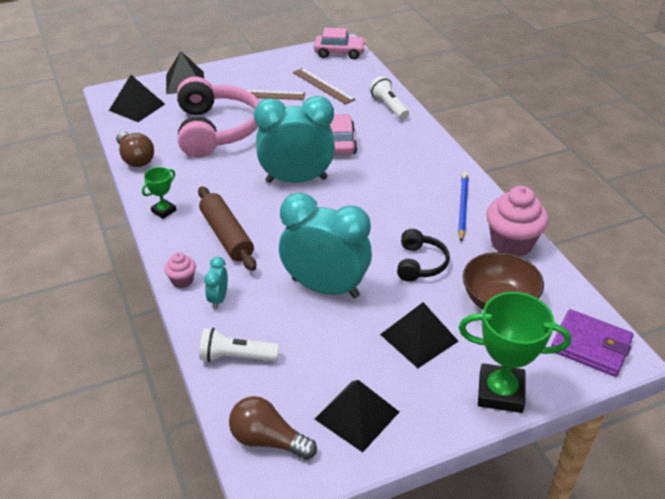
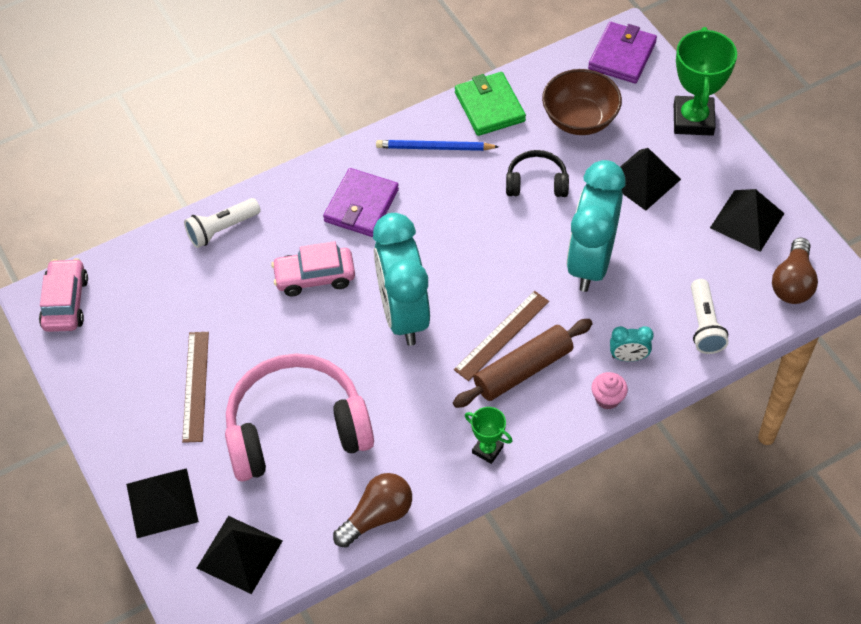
camera: 95 degrees left, 15 degrees up
brown ruler [293,68,355,105] -> brown ruler moved to [454,291,549,381]
pink cupcake [486,186,549,256] -> green wallet [455,72,526,136]
none -> purple wallet [323,168,399,237]

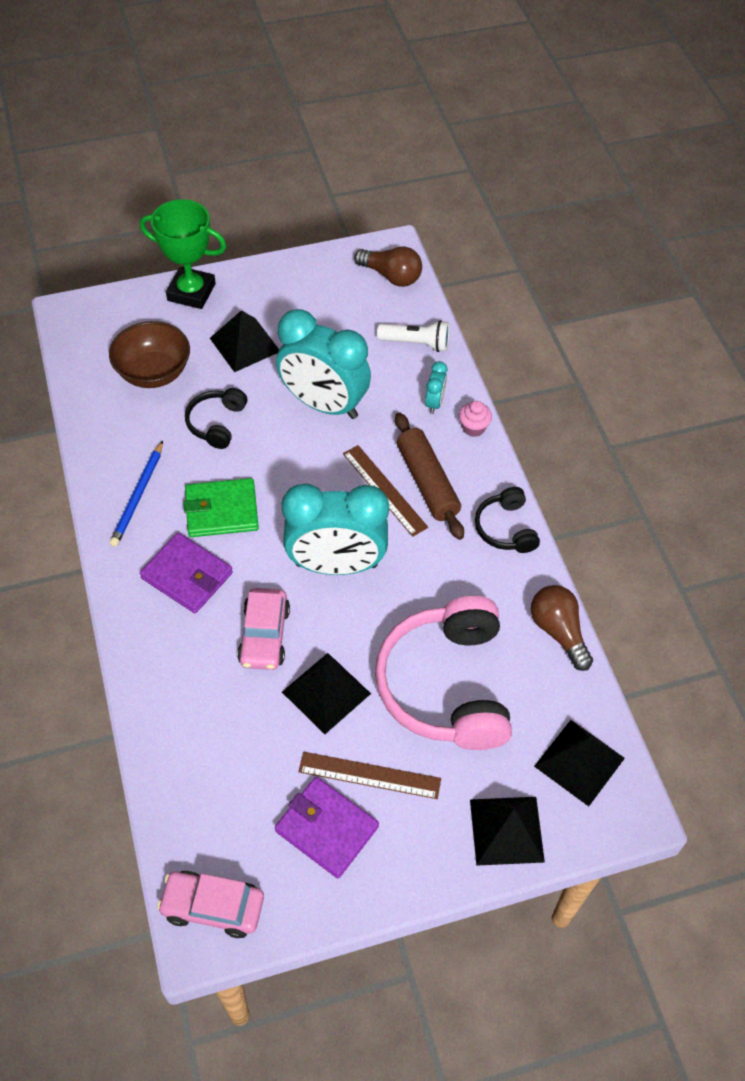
camera: 80 degrees left, 0 degrees up
white flashlight [184,198,261,248] -> none
green wallet [455,72,526,136] -> green wallet moved to [184,478,259,537]
green trophy [465,407,512,464] -> black headphones [475,487,540,553]
purple wallet [588,22,657,84] -> purple wallet moved to [275,777,379,878]
black pyramid [710,189,785,252] -> black pyramid moved to [282,653,371,734]

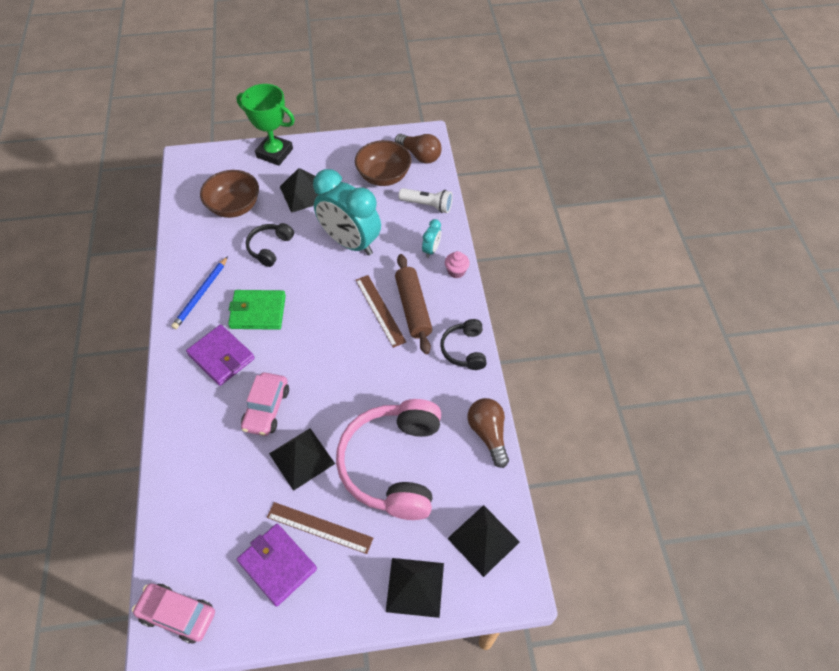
camera: 10 degrees right, 0 degrees up
turquoise clock [282,484,389,575] -> none
none -> brown bowl [355,140,411,186]

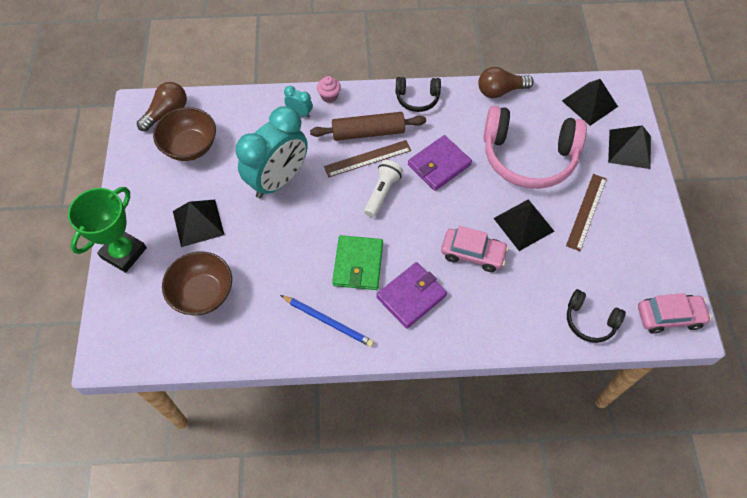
camera: 85 degrees left, 5 degrees up
pink car [132,584,215,644] -> pink car turned 120 degrees counterclockwise [638,293,711,334]
purple wallet [237,524,317,607] -> purple wallet moved to [408,135,472,191]
black headphones [246,223,294,267] -> black headphones moved to [567,289,626,343]
white flashlight [399,188,453,213] -> white flashlight moved to [364,160,403,217]

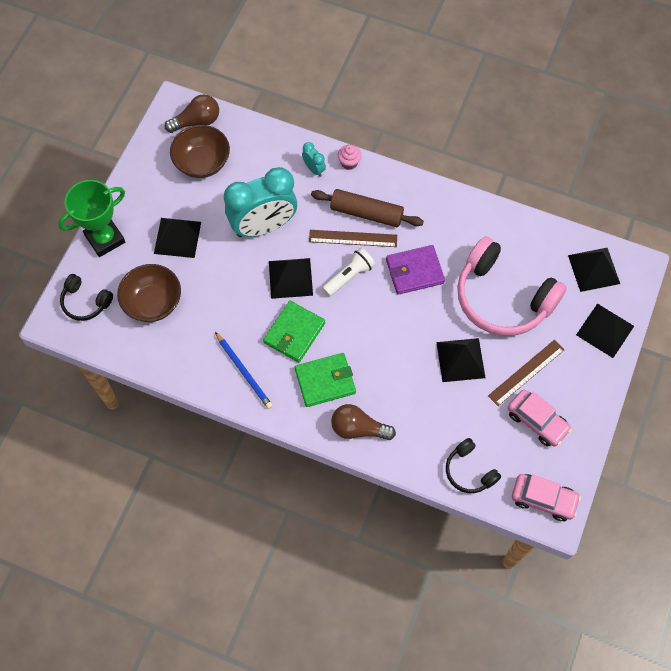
camera: 25 degrees right, 5 degrees up
purple wallet [376,262,447,329] -> green wallet [295,353,356,407]
black headphones [396,77,441,112] -> black headphones moved to [60,274,113,321]
pink car [441,226,509,272] -> pink car moved to [508,390,572,447]
brown light bulb [478,67,534,98] -> brown light bulb moved to [331,404,396,440]
none -> black pyramid [269,258,313,299]

